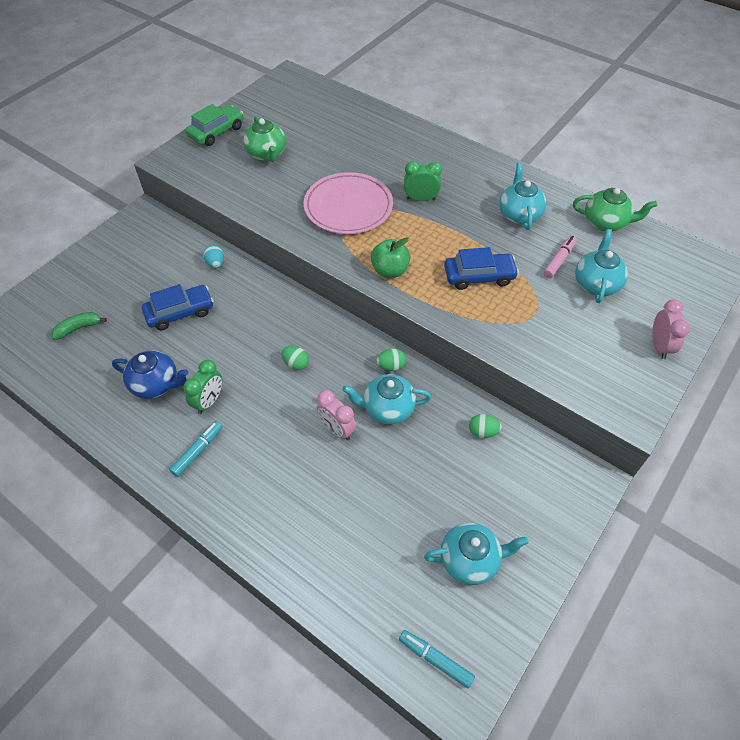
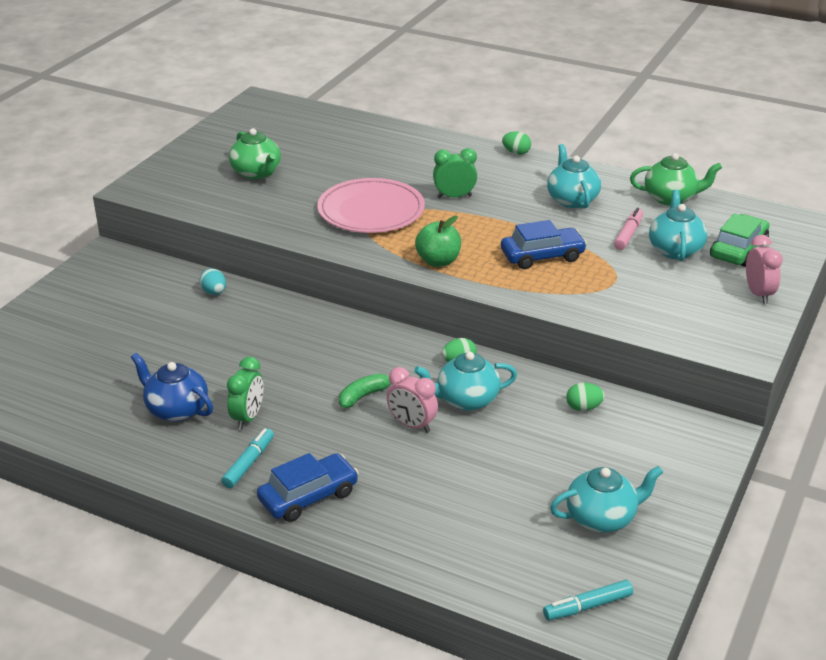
camera: 10 degrees left, 20 degrees down
green banana [51,312,107,340] -> green banana moved to [339,373,394,408]
blue teapot [112,350,188,399] -> blue teapot turned 150 degrees counterclockwise [131,353,213,422]
blue car [142,284,213,330] -> blue car moved to [257,453,359,522]
green car [185,104,244,146] -> green car moved to [710,213,769,267]
green egg [281,346,309,370] -> green egg moved to [502,131,531,155]
turquoise marker [399,630,475,688] -> turquoise marker turned 45 degrees counterclockwise [543,580,633,621]

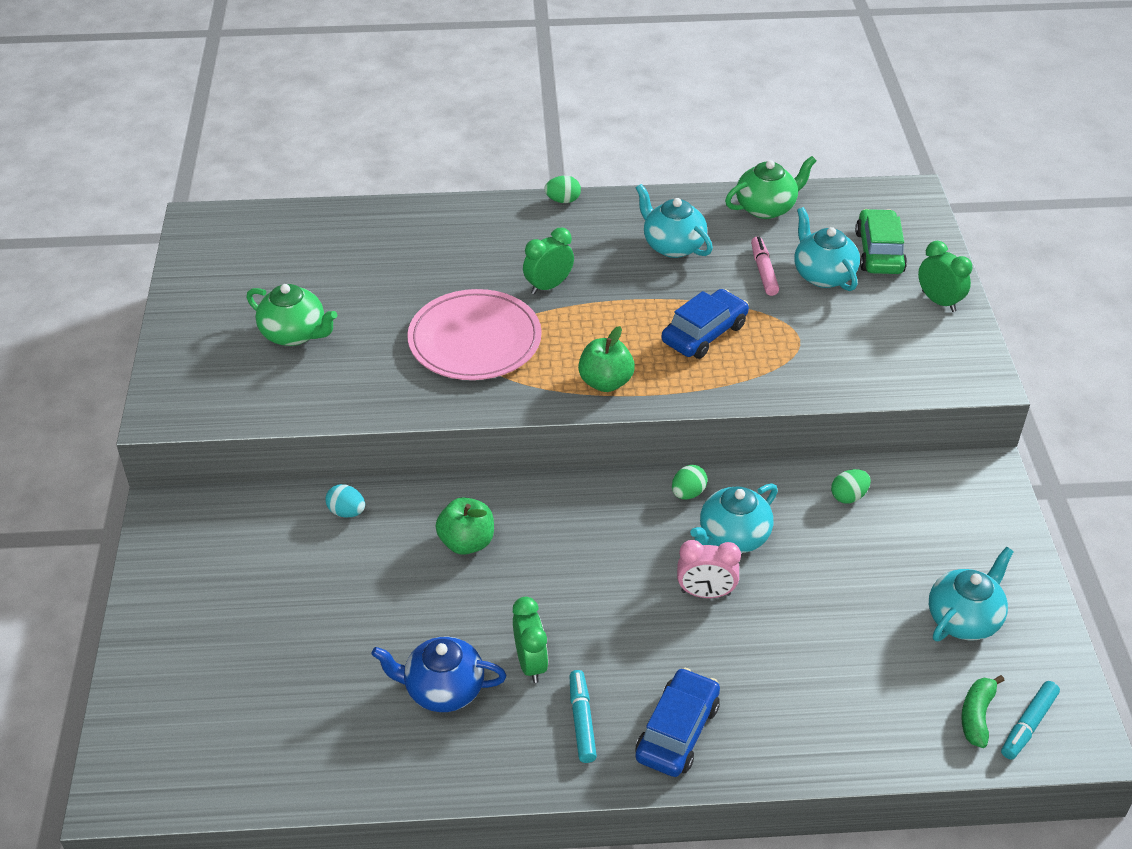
camera: 30 degrees left, 10 degrees up
green banana [339,373,394,408] -> green banana moved to [961,675,1005,748]
pink clock [746,235,783,304] -> green clock [918,241,972,312]
none -> green apple [435,497,494,555]

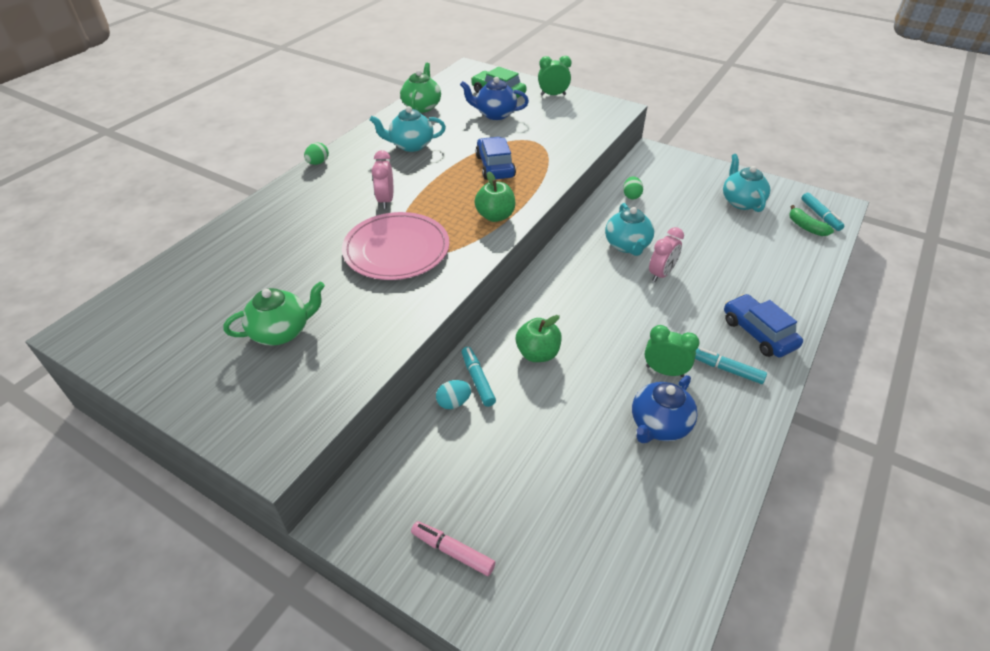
camera: 55 degrees left, 0 degrees up
green clock [523,228,574,295] -> pink clock [371,150,393,209]
green egg [672,465,708,499] -> none
pink marker [751,236,779,296] -> pink marker moved to [411,521,495,576]
turquoise teapot [795,207,860,291] -> blue teapot [460,77,529,120]
none -> turquoise marker [462,347,496,407]

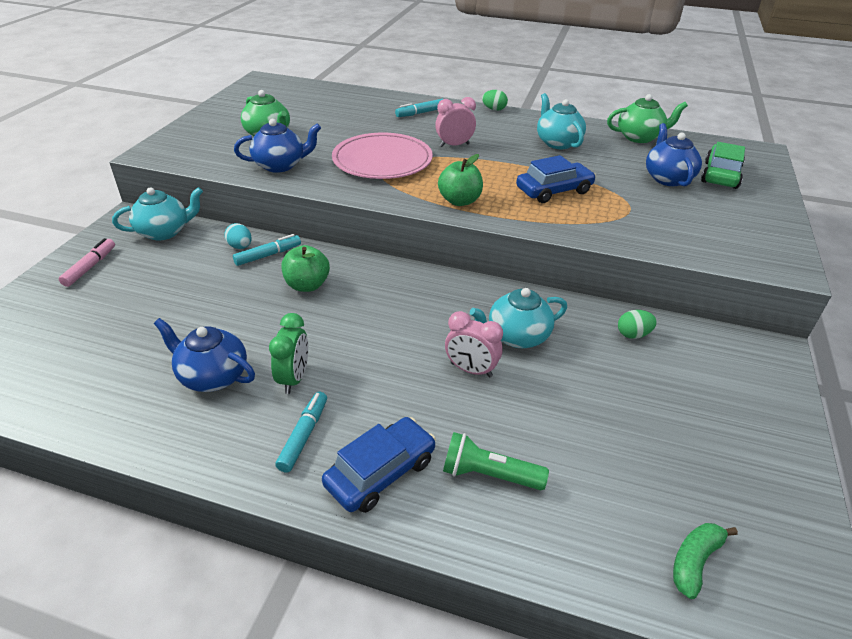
camera: 75 degrees right, 5 degrees down
green clock [538,56,572,96] -> none
turquoise teapot [723,154,770,212] -> turquoise teapot moved to [112,187,203,241]
turquoise marker [801,192,844,231] -> turquoise marker moved to [395,99,443,117]
none -> blue teapot [234,119,321,173]
none -> green flashlight [443,432,549,490]

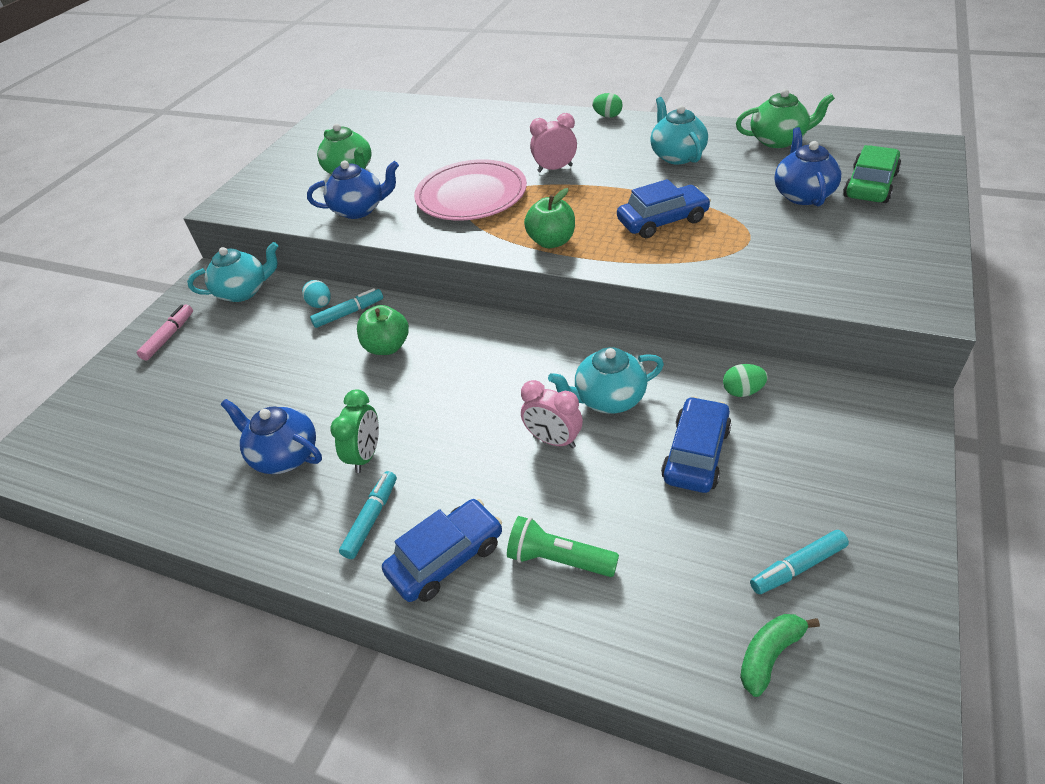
camera: 10 degrees right, 5 degrees up
turquoise marker [395,99,443,117] -> turquoise marker moved to [750,530,849,594]
none -> blue car [661,396,731,493]

